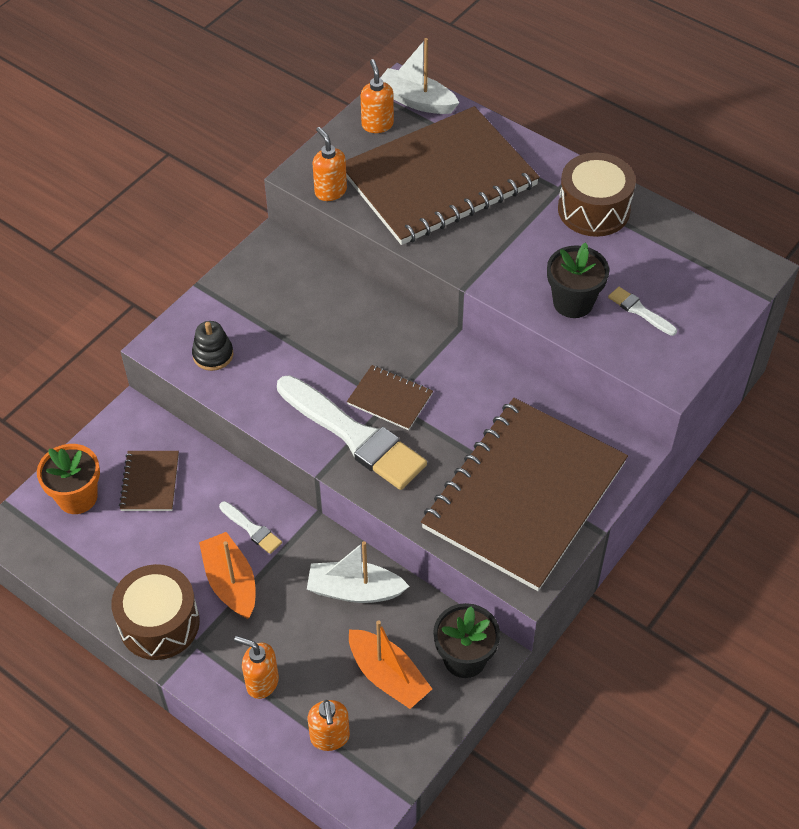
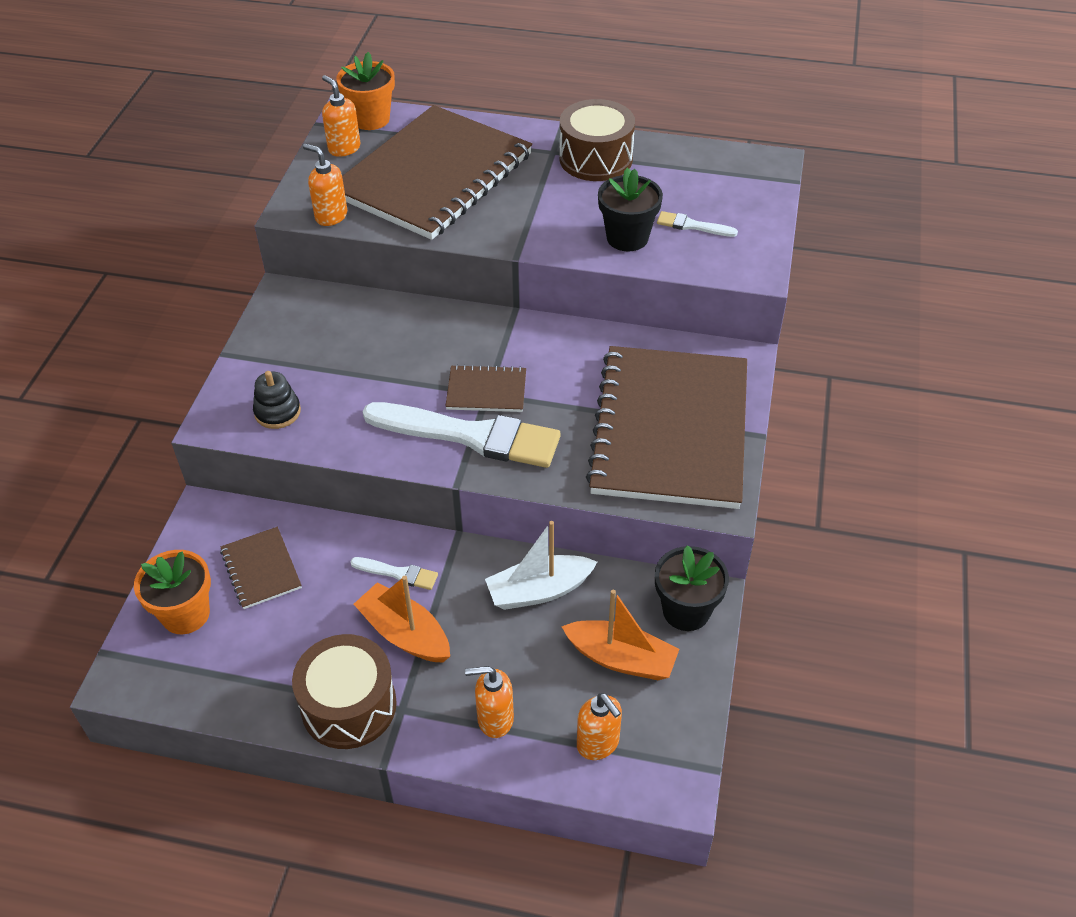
camera: 25 degrees left, 5 degrees down
white boat [380,38,459,114] -> orange flower pot [336,52,395,130]

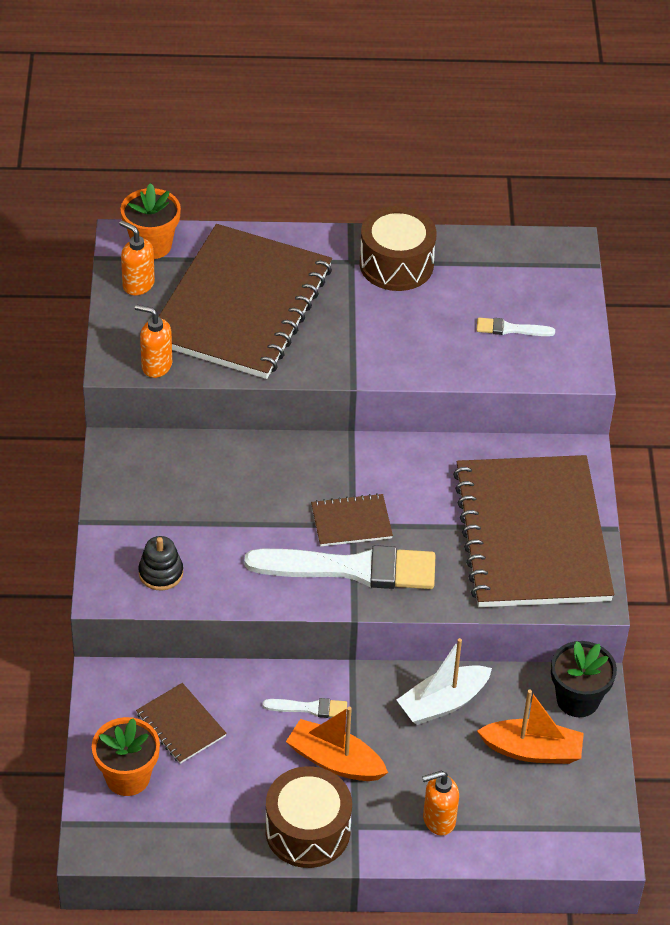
camera: 15 degrees left, 0 degrees up
orange soap dispenser [577,693,622,760] -> none
black flower pot [598,167,663,251] -> none

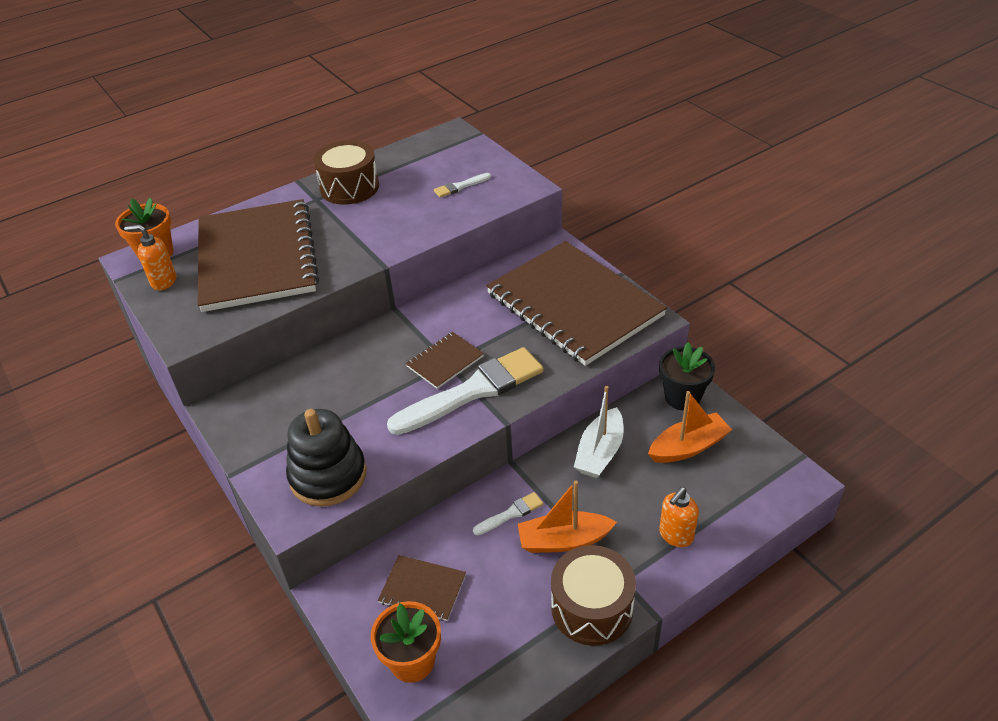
camera: 30 degrees left, 5 degrees down
orange soap dispenser [135,304,172,378] -> none
black stacking toy [138,536,183,590] -> black stacking toy [286,409,367,507], size x1.83

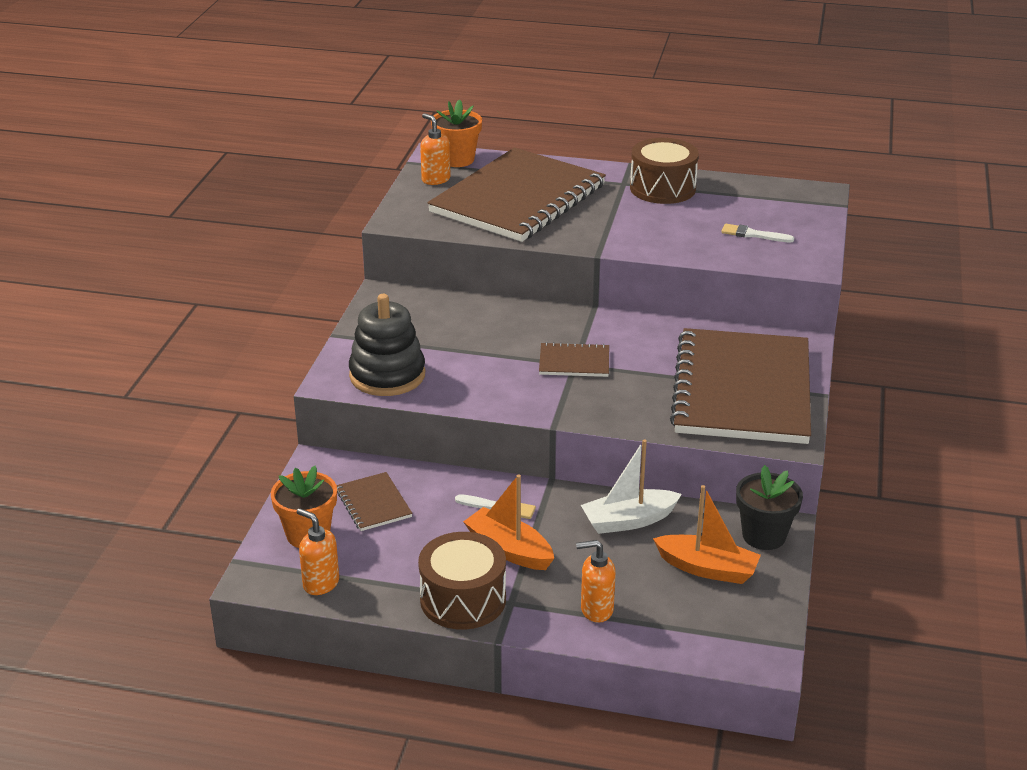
camera: 45 degrees right, 10 degrees down
white brush [387,347,544,435] -> none
none -> orange soap dispenser [297,508,339,595]

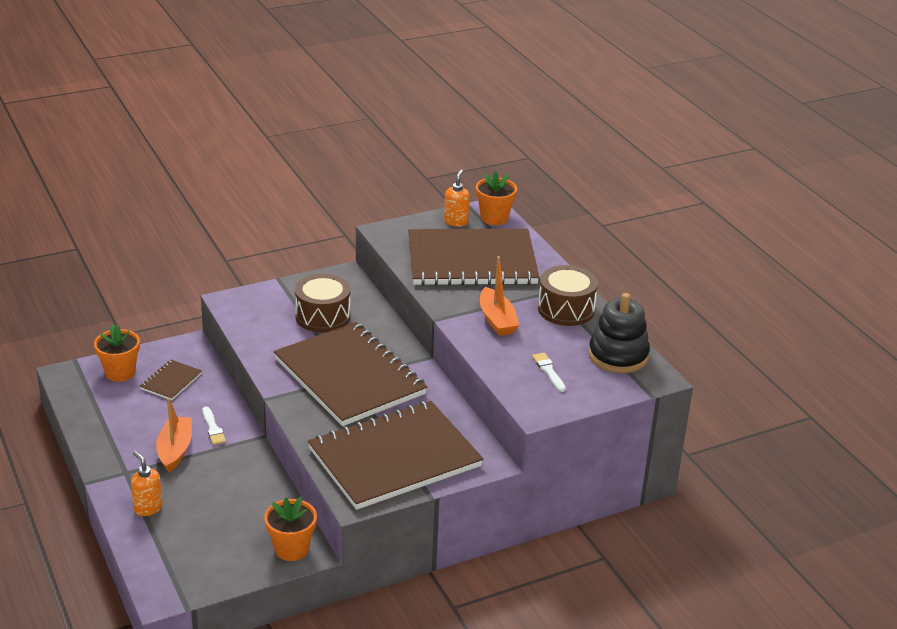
camera: 50 degrees right, 0 degrees up
orange soap dispenser [297,508,339,595] -> none
black stacking toy [349,294,425,396] -> black stacking toy moved to [589,293,650,373]
brown drum [418,532,506,630] -> brown drum moved to [295,274,351,332]
brown notebook [539,342,609,377] -> brown notebook [274,322,428,426], size x2.45
white boat [581,439,682,534] -> none
orange boat [653,485,761,584] -> orange boat moved to [480,256,519,336]
black flower pot [736,465,803,550] -> orange flower pot [264,497,317,561]

